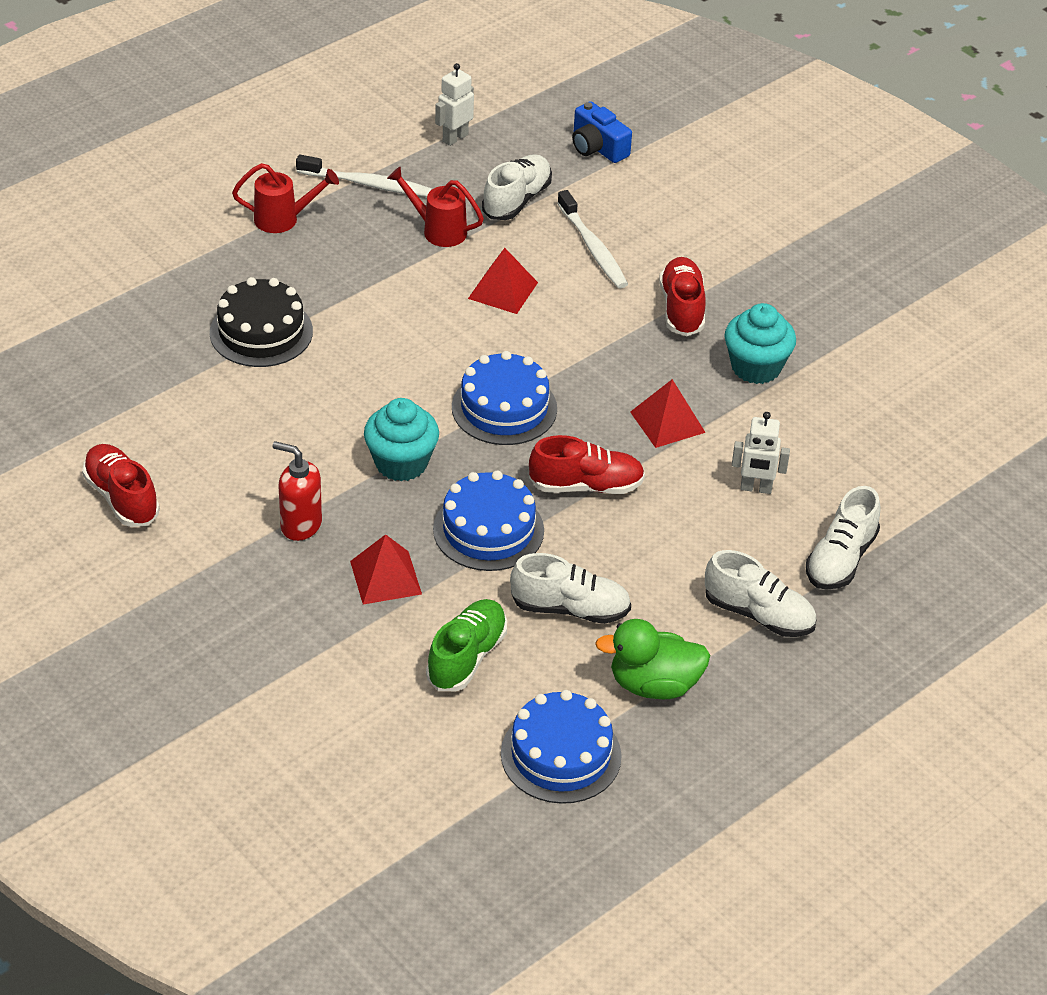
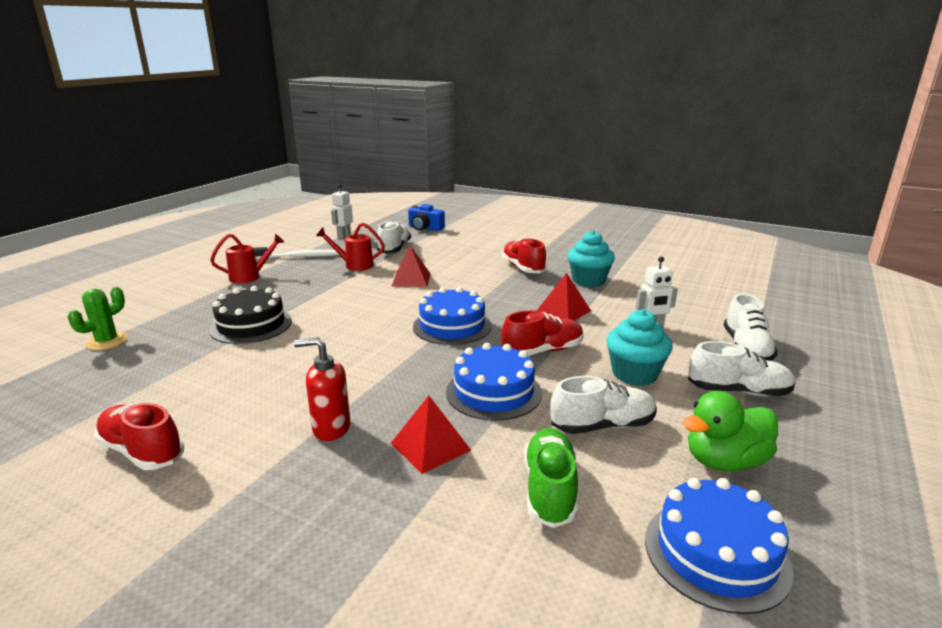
camera: 20 degrees left, 20 degrees down
turquoise cupcake [364,398,439,481] -> turquoise cupcake moved to [606,309,673,386]
white toothbrush [557,190,628,288] -> none
none -> green cactus [68,287,128,350]

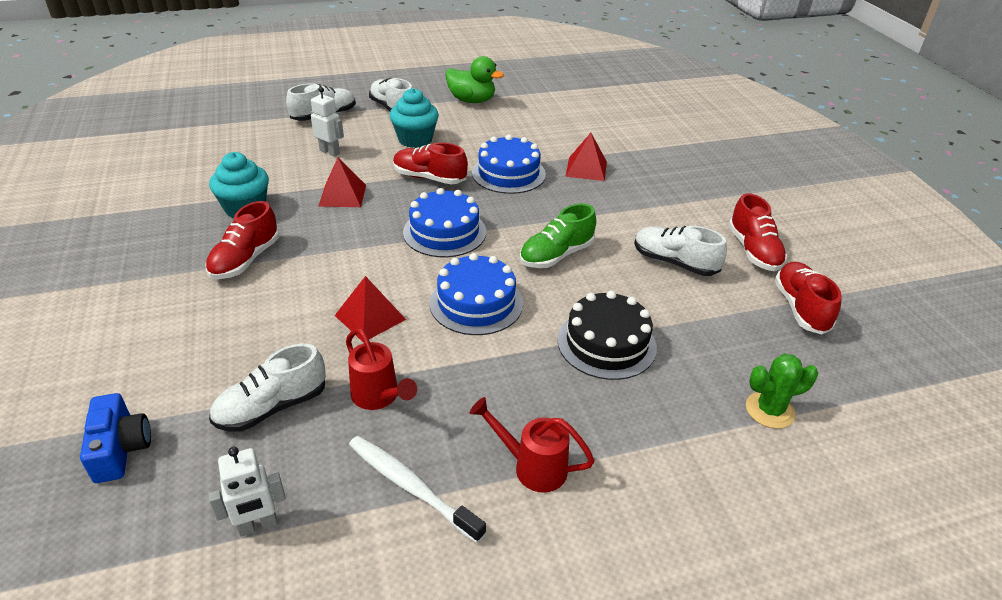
camera: 135 degrees left, 15 degrees up
red soap dispenser [294,337,350,441] -> none
green shoe [524,428,578,528] -> green shoe moved to [520,204,596,268]
white shoe [550,376,657,434] -> white shoe moved to [634,226,727,276]
blue cake [645,478,793,614] -> blue cake moved to [430,253,523,335]
none -> red shoe [775,262,842,334]

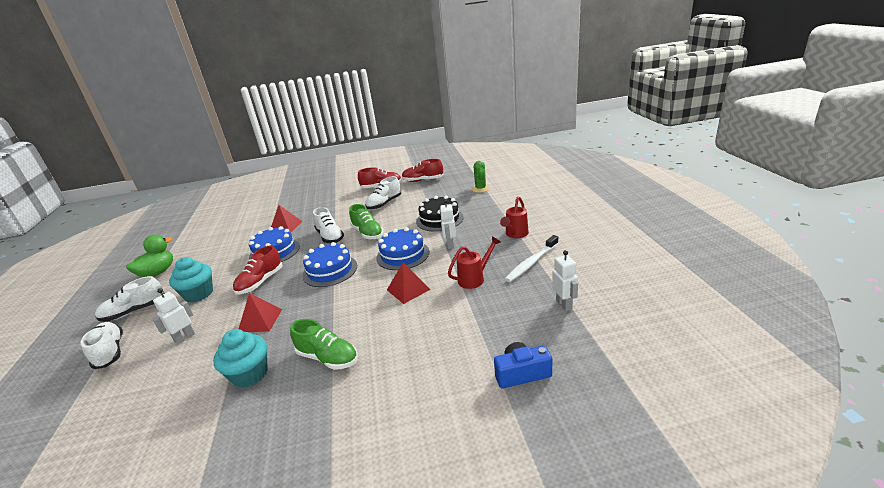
camera: 80 degrees left, 10 degrees down
red shoe [205,201,279,279] -> green shoe [290,319,358,370]
white shoe [209,344,326,432] -> white shoe moved to [313,207,344,243]
none -> white robot [440,199,456,249]

